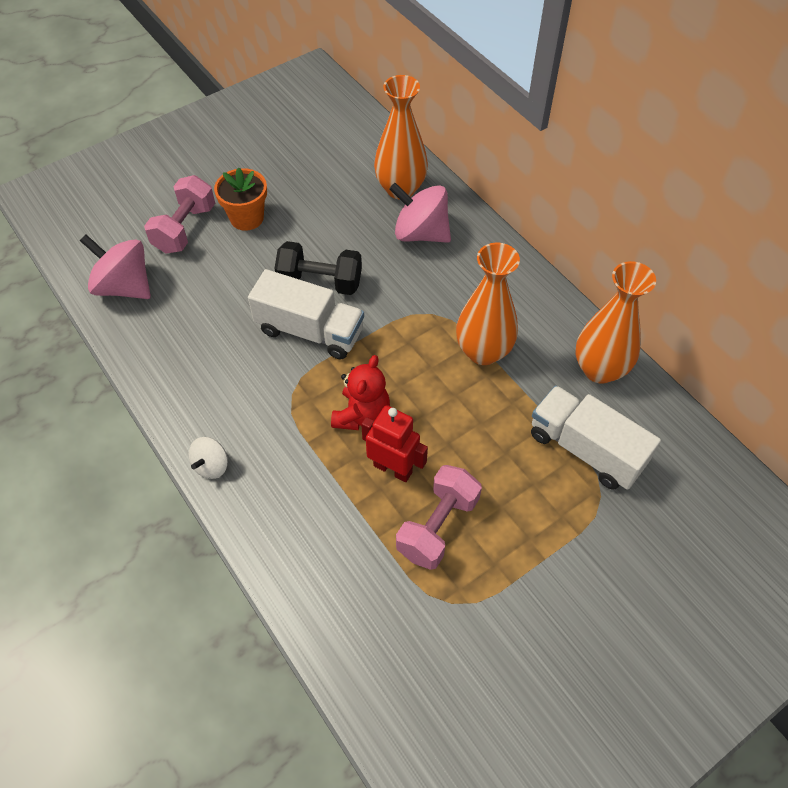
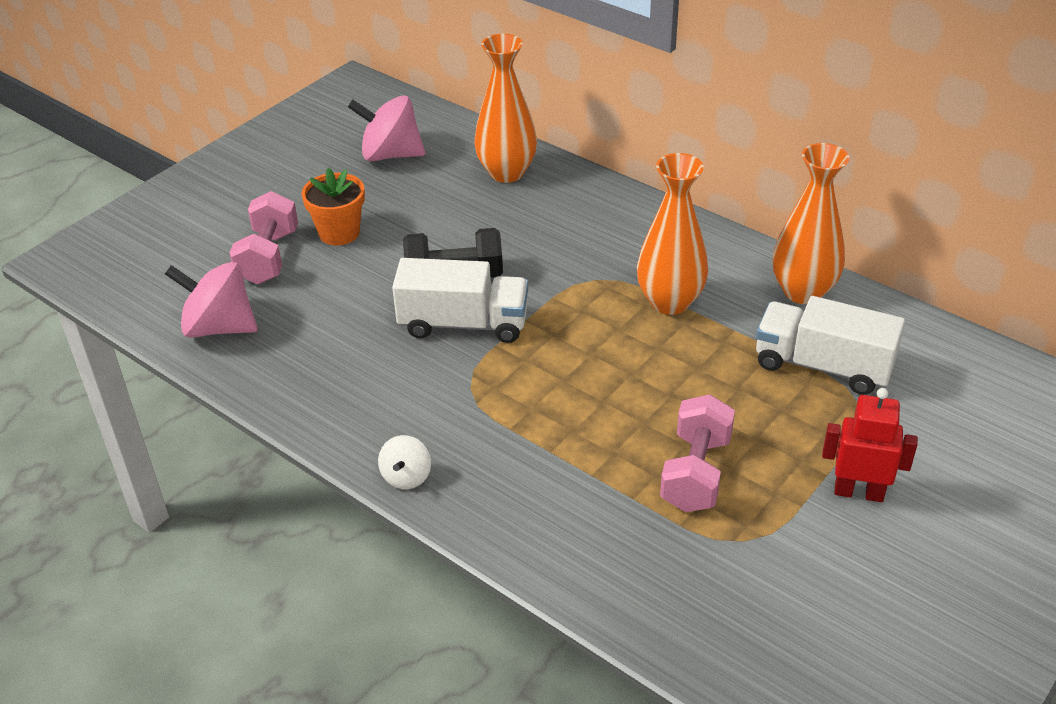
camera: 15 degrees left, 15 degrees down
red teddy bear [331,355,390,430] -> none
red robot [361,405,428,482] -> red robot moved to [822,388,918,502]
pink spinning top [390,183,451,243] -> pink spinning top moved to [348,95,425,161]

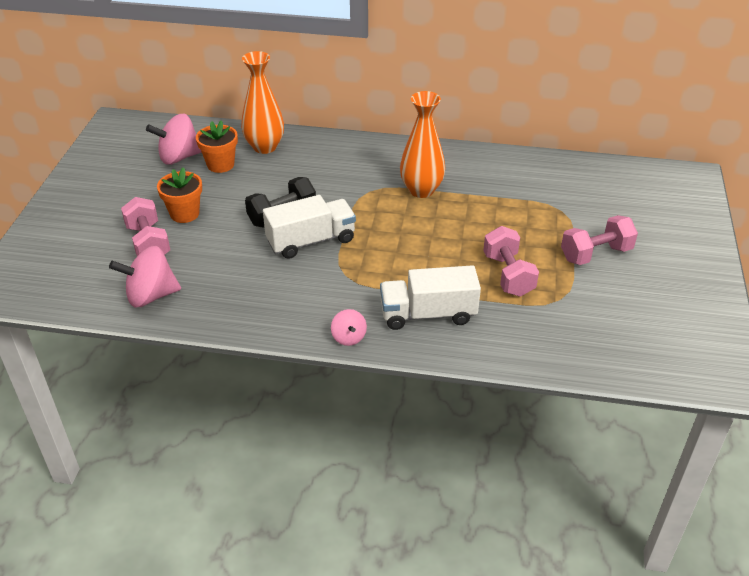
camera: 30 degrees left, 0 degrees up
white spinning top [378,435,431,489] -> pink spinning top [331,309,367,346]
white truck [756,296,905,395] -> white truck moved to [380,265,481,330]
orange vase [773,143,850,304] -> none
red robot [822,388,918,502] -> pink dumbbell [561,215,638,265]
none -> orange flower pot [196,120,238,173]

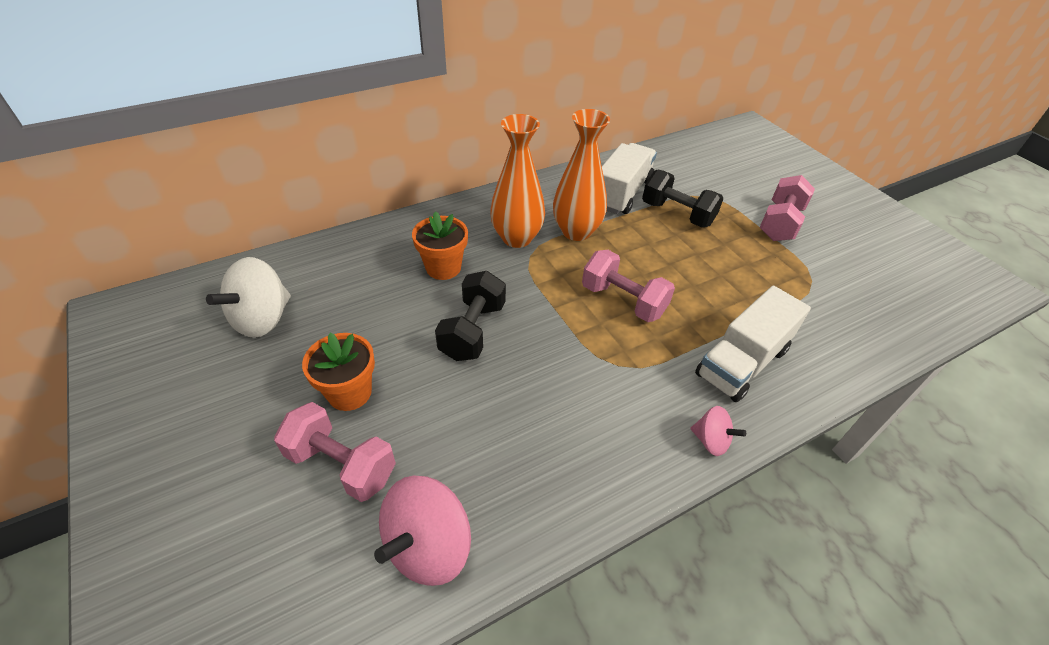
camera: 40 degrees left, 5 degrees up
pink spinning top [146,114,202,165] -> white spinning top [206,257,291,338]
orange flower pot [196,120,238,173] -> orange flower pot moved to [412,211,468,280]
orange vase [241,51,284,154] -> orange vase moved to [490,114,545,248]
white truck [263,195,356,259] -> white truck moved to [602,143,657,214]
pink dumbbell [483,226,539,297] -> pink dumbbell moved to [582,250,675,322]
none -> black dumbbell [642,169,724,227]

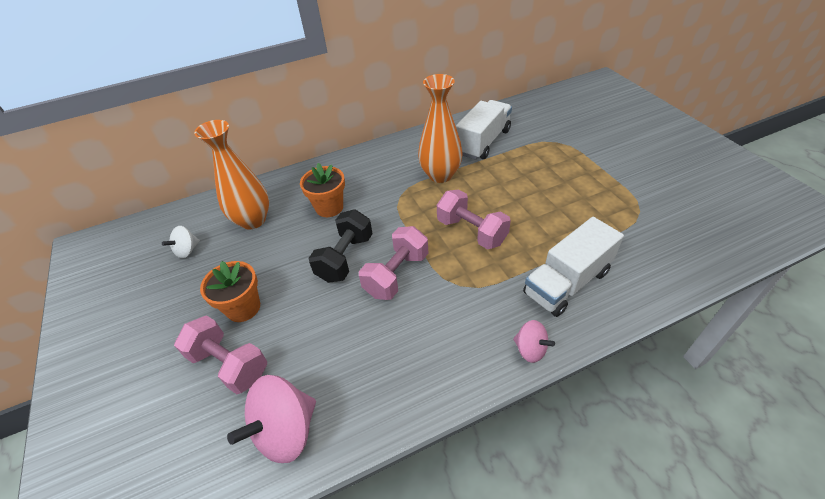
camera: 10 degrees right, 0 degrees up
white spinning top [206,257,291,338] -> white spinning top [162,226,200,258], size x0.54
orange vase [490,114,545,248] -> orange vase moved to [194,120,269,230]
black dumbbell [642,169,724,227] -> none
pink dumbbell [759,175,815,241] -> pink dumbbell moved to [359,226,428,300]

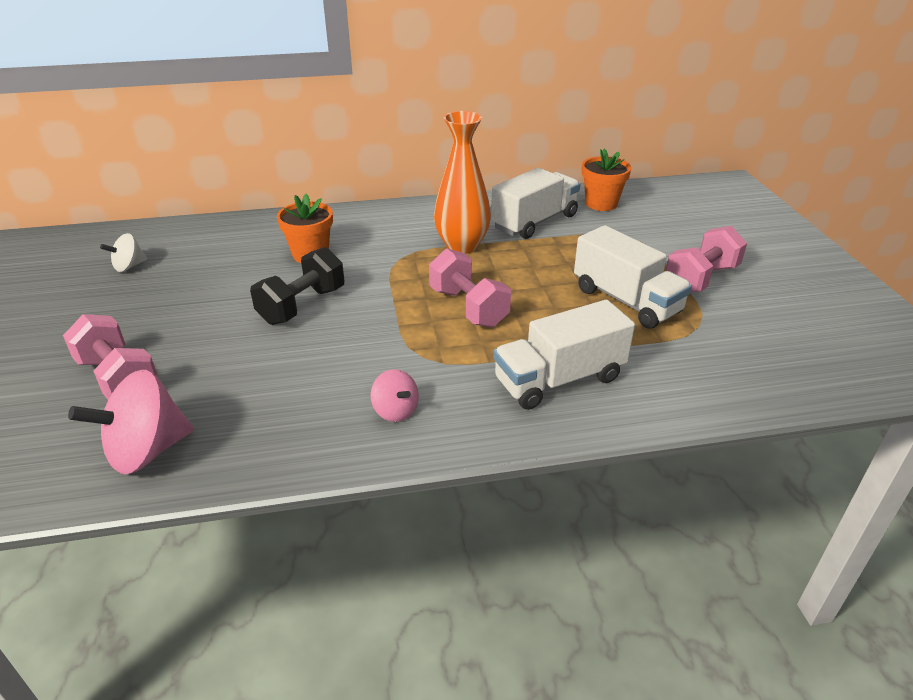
camera: 10 degrees right, 10 degrees down
orange vase [194,120,269,230] -> none
orange flower pot [200,261,260,322] -> orange flower pot moved to [582,149,632,211]
pink dumbbell [359,226,428,300] -> pink dumbbell moved to [666,226,747,293]
pink spinning top [513,320,555,363] -> pink spinning top moved to [371,369,419,422]
none -> white truck [574,225,692,329]

